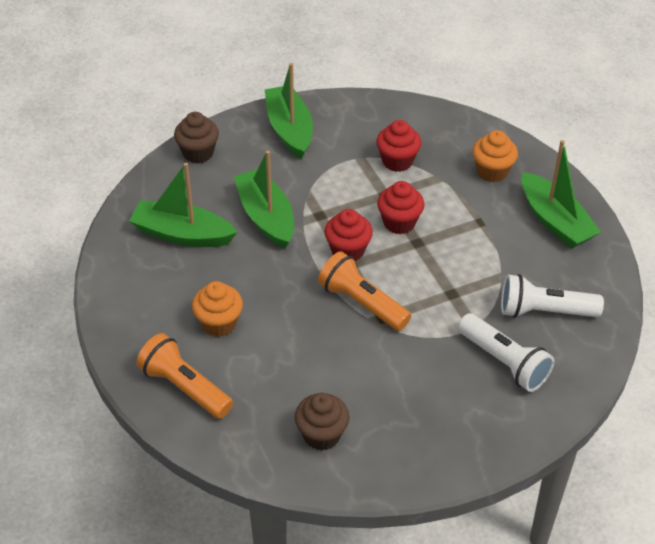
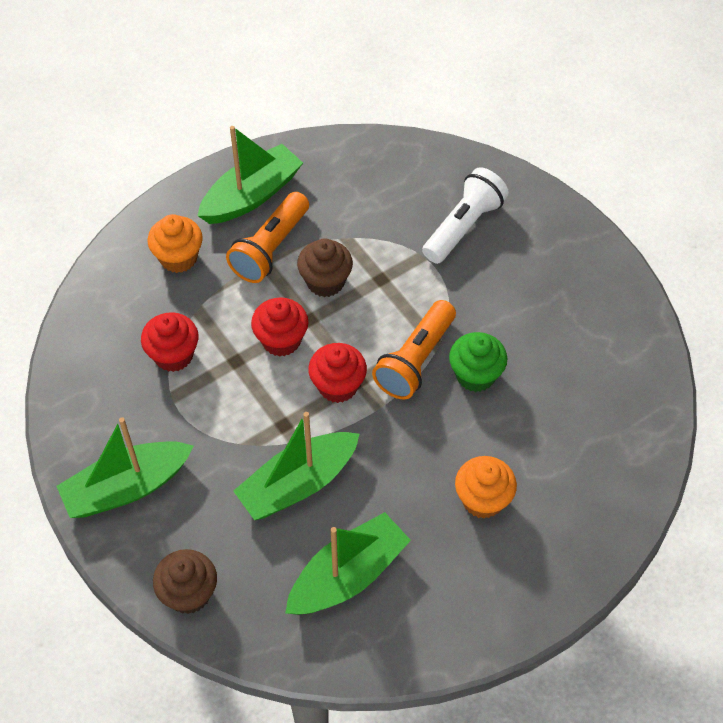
camera: 100 degrees left, 10 degrees up
green boat [129,163,237,247] -> green boat turned 135 degrees counterclockwise [285,512,411,615]
orange flashlight [136,333,233,419] -> orange flashlight moved to [226,192,309,283]
brown cupcake [295,393,350,450] -> brown cupcake moved to [297,238,353,297]
white flashlight [501,274,604,318] -> none
none -> green cupcake [449,332,507,392]

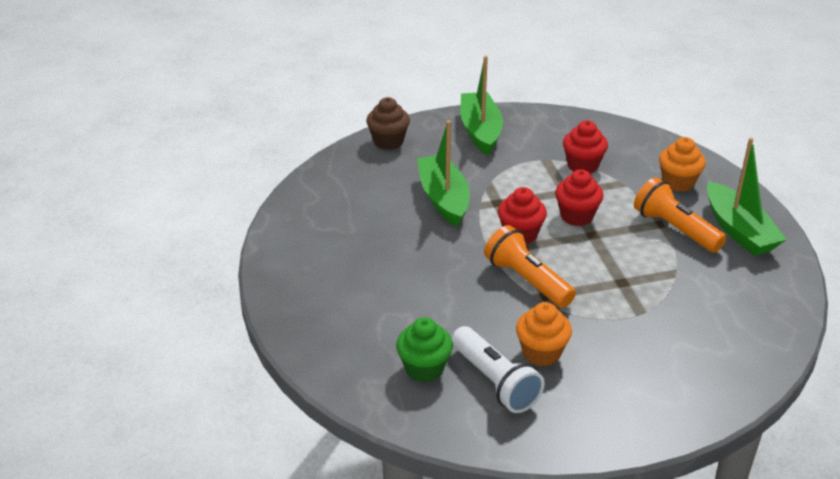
camera: 110 degrees right, 20 degrees down
green boat [285,512,411,615] -> none
brown cupcake [297,238,353,297] -> none
white flashlight [422,167,509,264] -> white flashlight moved to [452,326,545,413]
green cupcake [449,332,507,392] -> green cupcake moved to [396,317,453,382]
orange cupcake [455,456,517,519] -> orange cupcake moved to [516,302,572,366]

